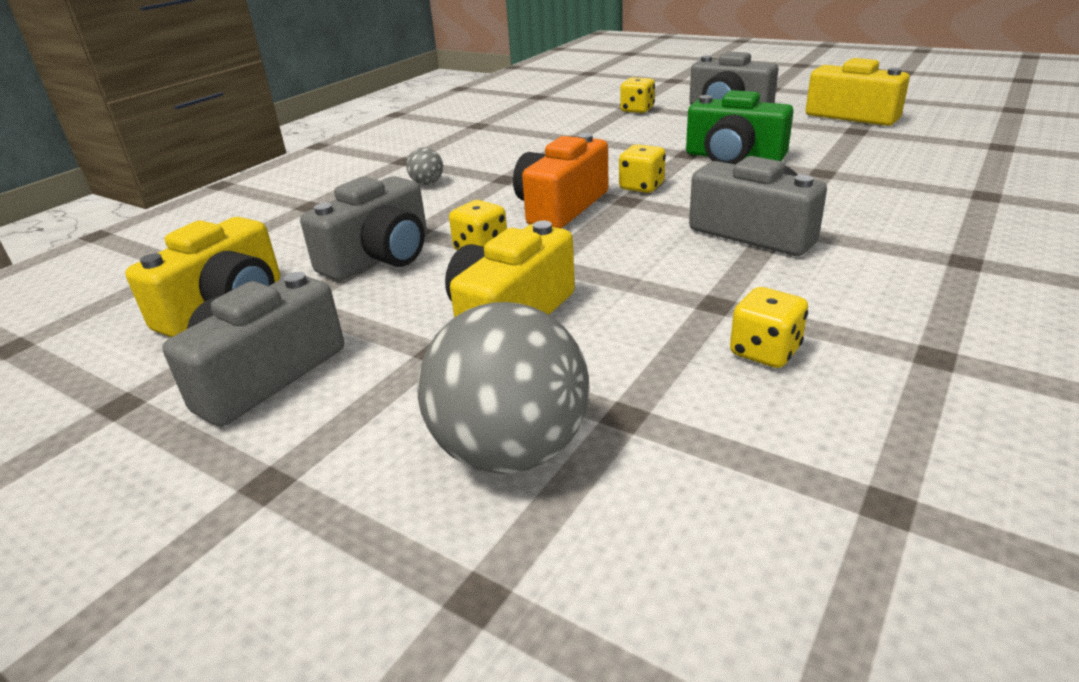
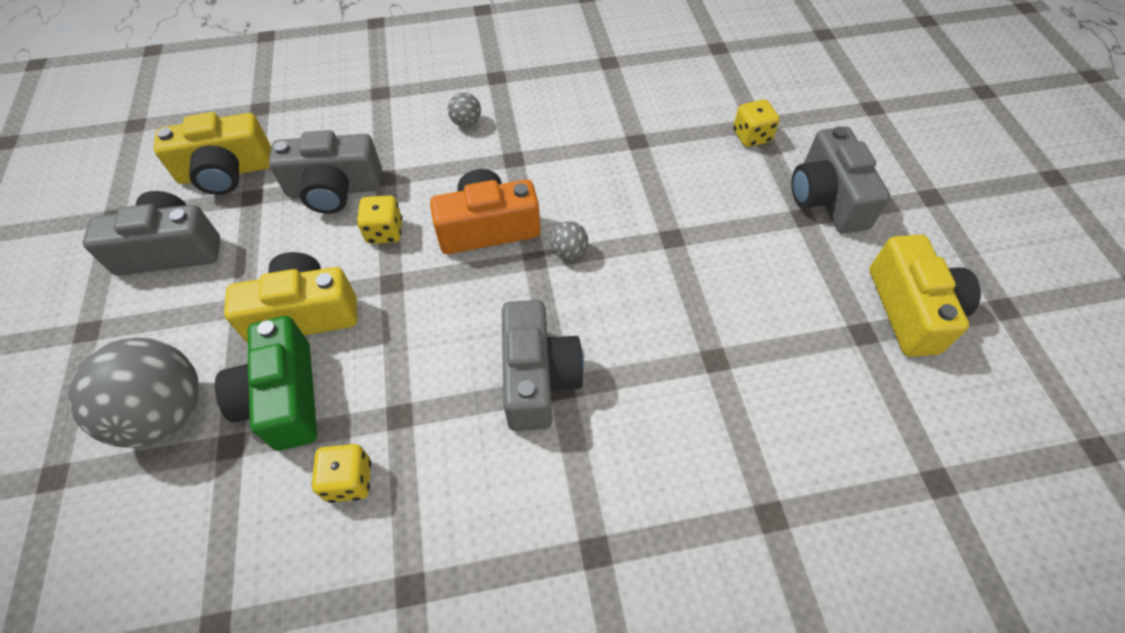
camera: 45 degrees right, 25 degrees up
yellow dice [619,144,666,193] -> grey ball [550,221,588,260]
green camera [686,90,794,164] -> green camera moved to [215,316,317,451]

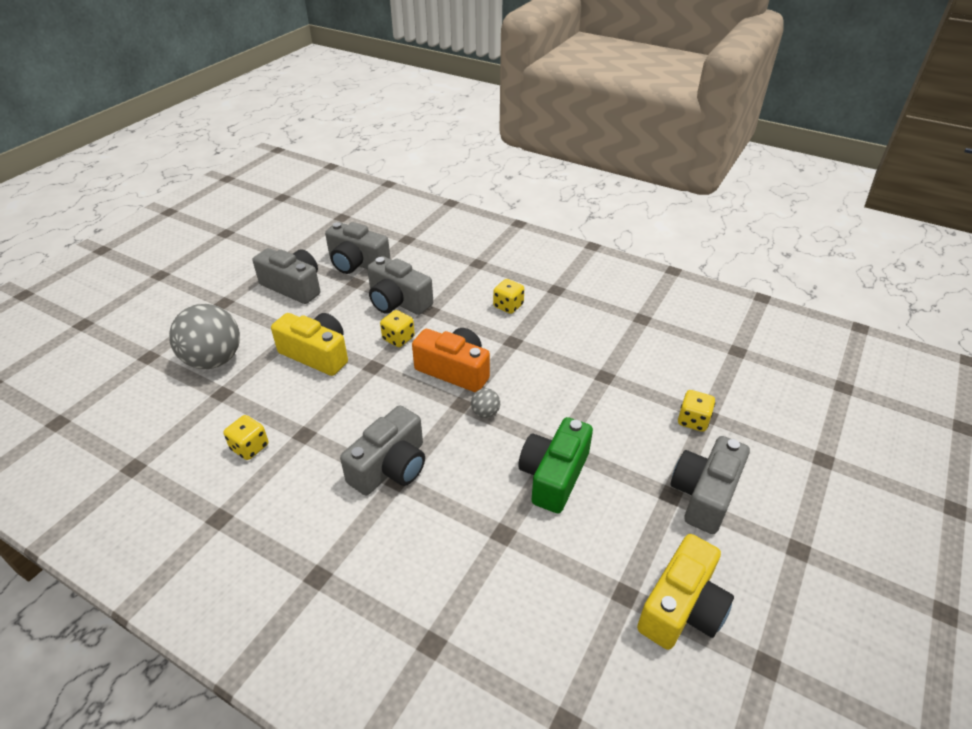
camera: 40 degrees right, 15 degrees down
yellow camera [154,112,271,195] -> grey camera [325,222,391,274]
green camera [215,316,317,451] -> green camera moved to [518,417,593,513]
grey ball [448,92,481,127] -> yellow dice [493,279,524,314]

